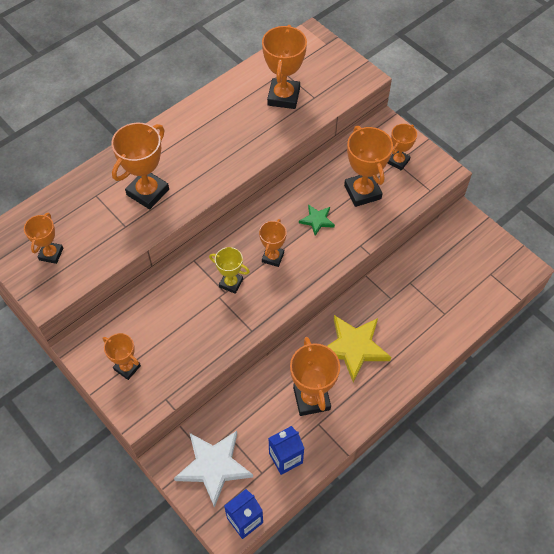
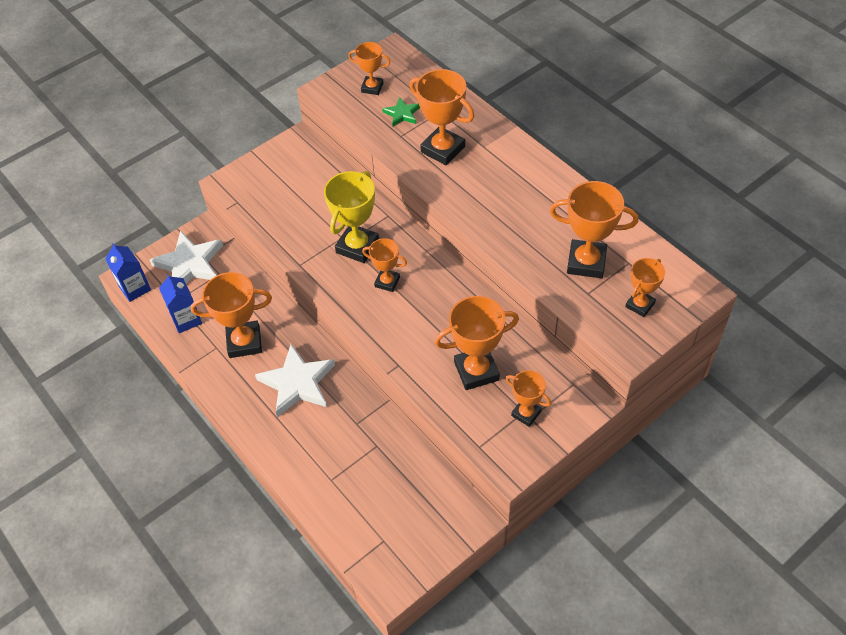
camera: 95 degrees right, 5 degrees down
orange trophy [102,333,141,380] -> orange trophy moved to [625,258,665,317]
yellow trophy [209,247,250,294] -> yellow trophy [324,171,379,263], size x1.68
green star [299,204,335,236] -> green star moved to [382,97,420,127]
yellow star [327,315,391,382] -> white star [255,344,335,417]

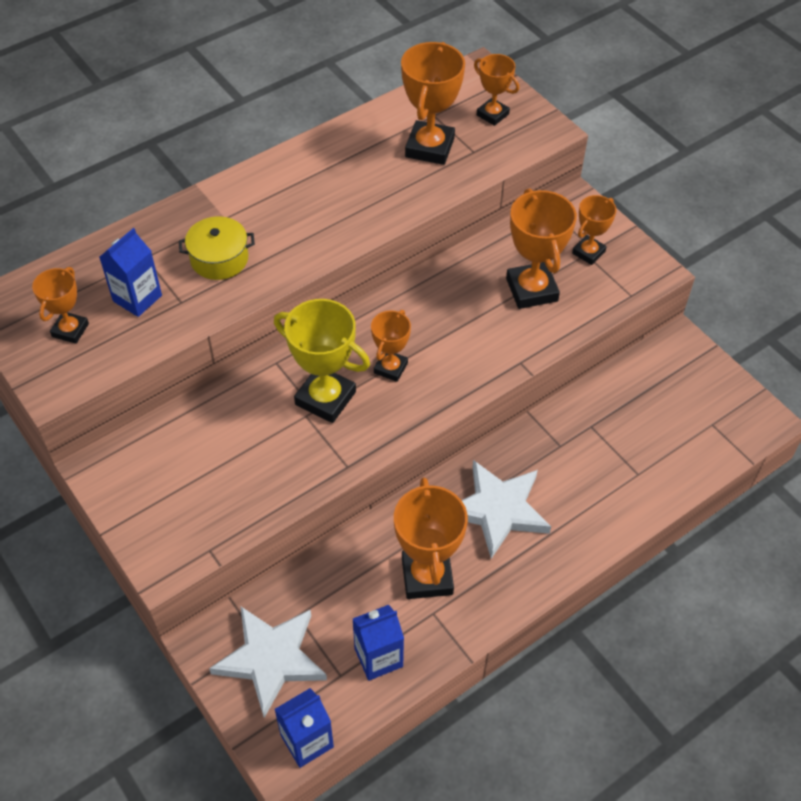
camera: 90 degrees left, 0 degrees up
green star [382,97,420,127] -> blue carton [99,228,162,317]
orange trophy [410,69,474,165] -> yellow pot [179,216,255,280]

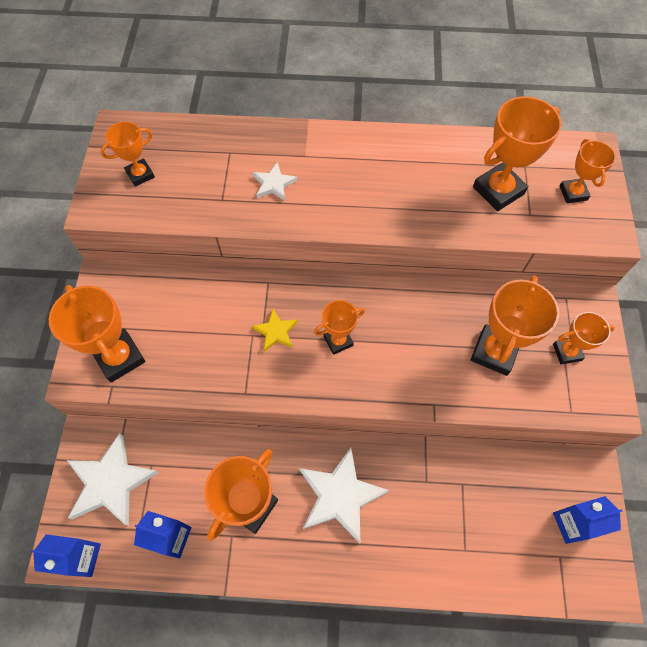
camera: 40 degrees right, 10 degrees up
blue carton [99,228,162,317] -> blue carton moved to [553,496,622,544]
yellow pot [179,216,255,280] -> white star [253,162,297,201]
yellow trophy [274,299,370,423] -> yellow star [252,308,298,352]
none -> orange trophy [49,285,145,382]

